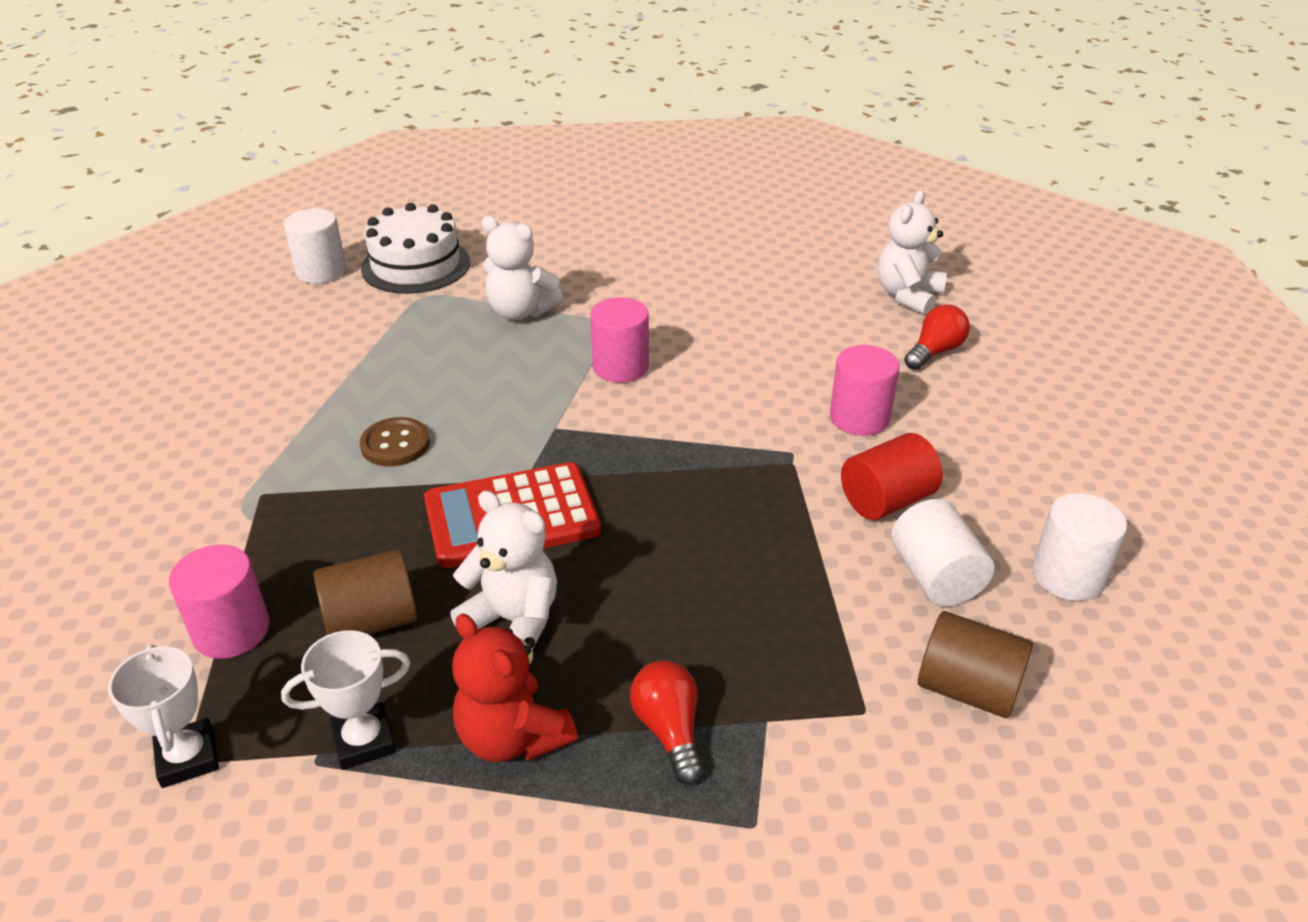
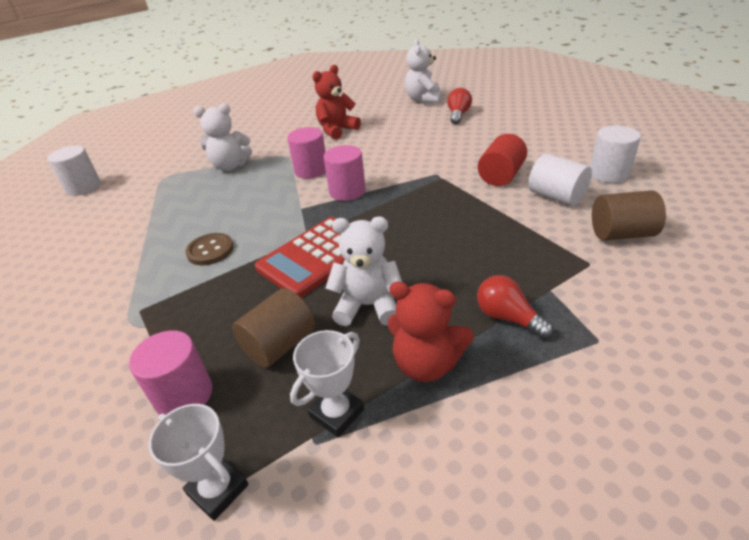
camera: 25 degrees left, 0 degrees up
white cake [361,203,470,294] -> none
pink cylinder [830,345,900,436] -> pink cylinder moved to [323,145,366,201]
none -> red teddy bear [312,65,361,140]

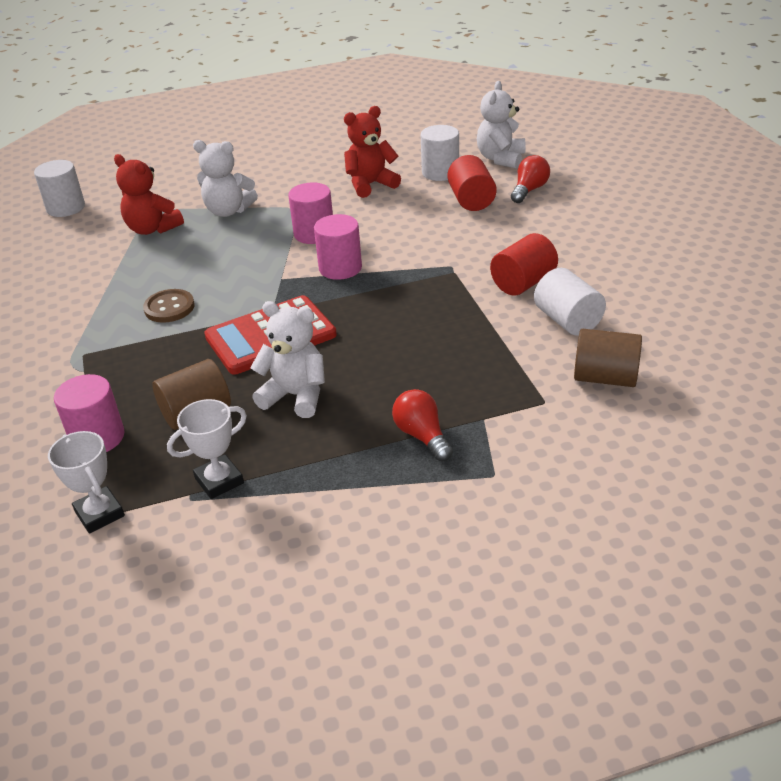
camera: 15 degrees right, 0 degrees up
red teddy bear [387,282,474,382] -> red teddy bear moved to [114,154,184,235]
white cylinder [590,125,641,183] -> white cylinder moved to [421,125,459,181]
none -> red cylinder [447,155,497,211]

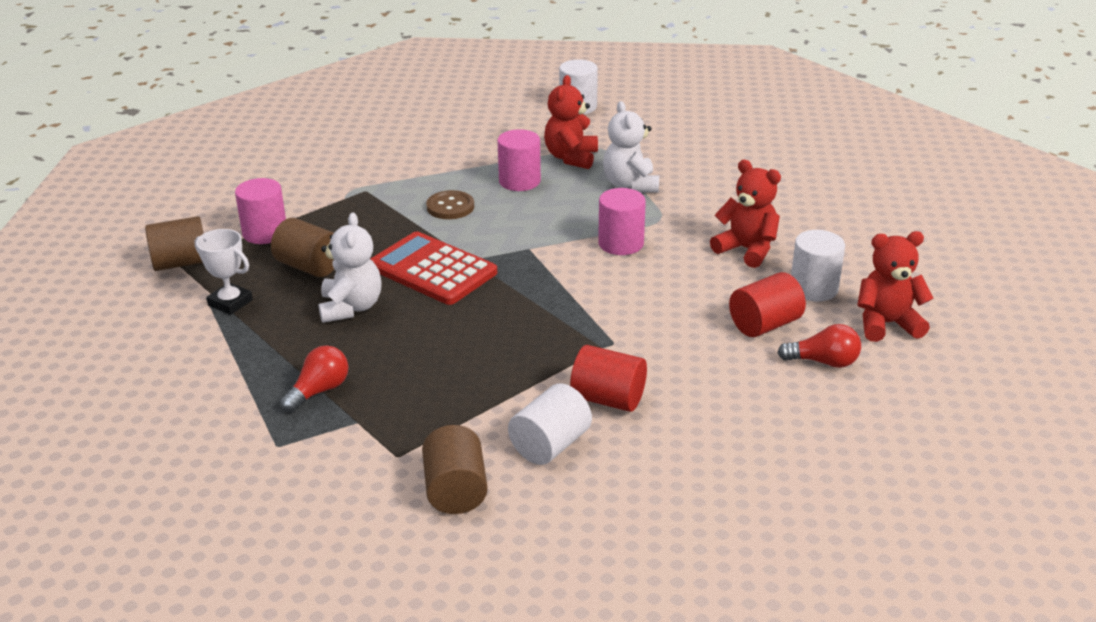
camera: 65 degrees right, 5 degrees down
white trophy [48,431,125,534] -> brown cylinder [145,216,204,271]
pink cylinder [314,214,362,280] -> pink cylinder moved to [497,129,541,191]
white teddy bear [477,81,526,169] -> red teddy bear [857,231,934,342]

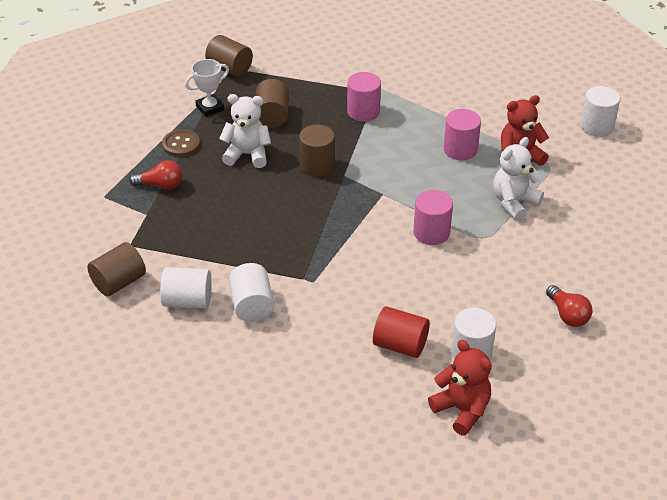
camera: 55 degrees right, 10 degrees up
white trophy [194,229,253,315] -> white trophy turned 60 degrees clockwise [185,59,229,117]
pink cylinder [235,178,286,244] -> pink cylinder moved to [347,72,381,122]
white teddy bear [318,213,382,323] -> white teddy bear turned 135 degrees counterclockwise [219,94,271,168]
red calculator [371,231,497,305] -> brown cylinder [299,125,335,177]
brown button [426,190,474,219] -> brown button moved to [162,129,200,157]
red cylinder [570,345,647,412] -> white cylinder [229,263,274,322]
red teddy bear [710,160,781,268] -> none
red light bulb [777,324,861,368] -> red light bulb moved to [546,285,592,327]

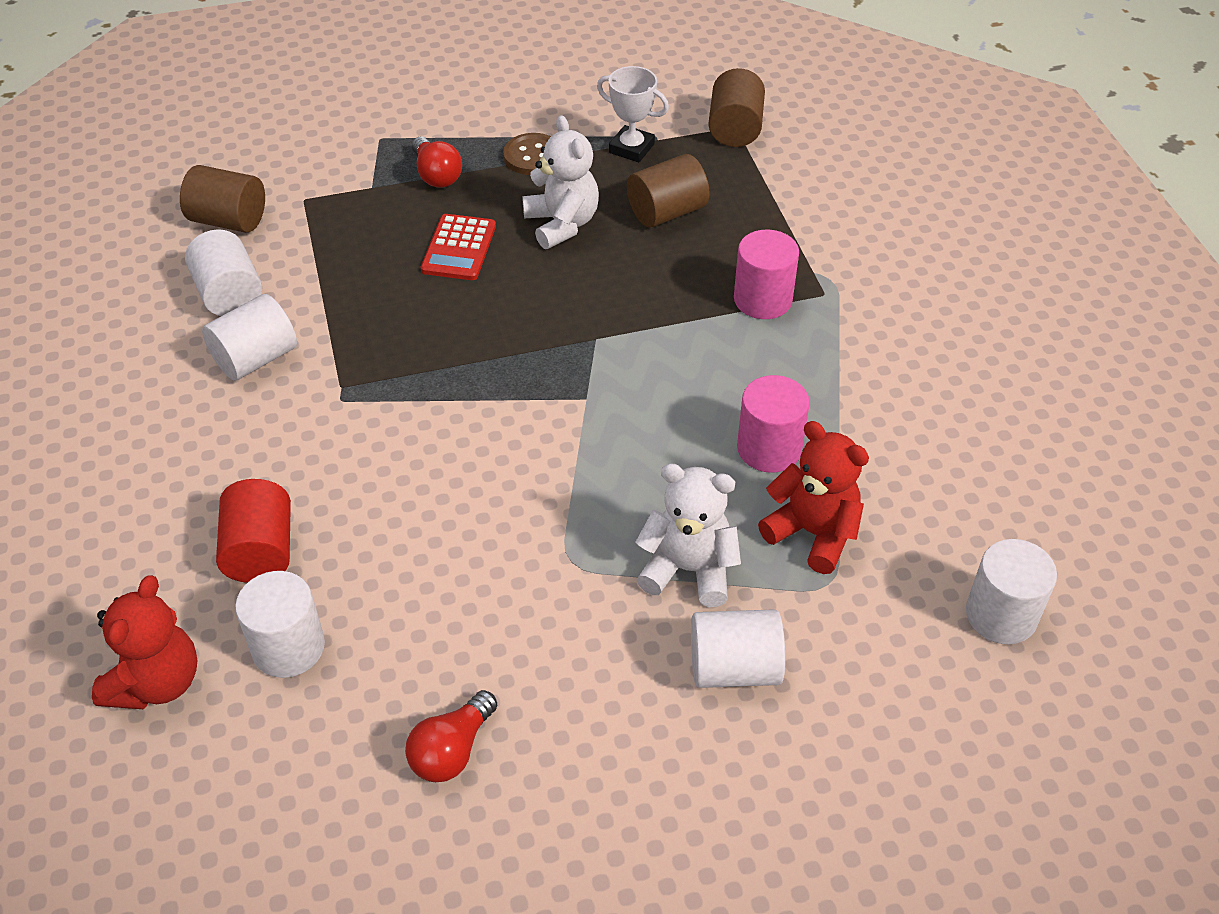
camera: 60 degrees right, 5 degrees up
brown cylinder [299,125,335,177] -> none
pink cylinder [413,190,453,245] -> none
none -> red calculator [421,214,496,280]
none -> white cylinder [691,609,785,688]

